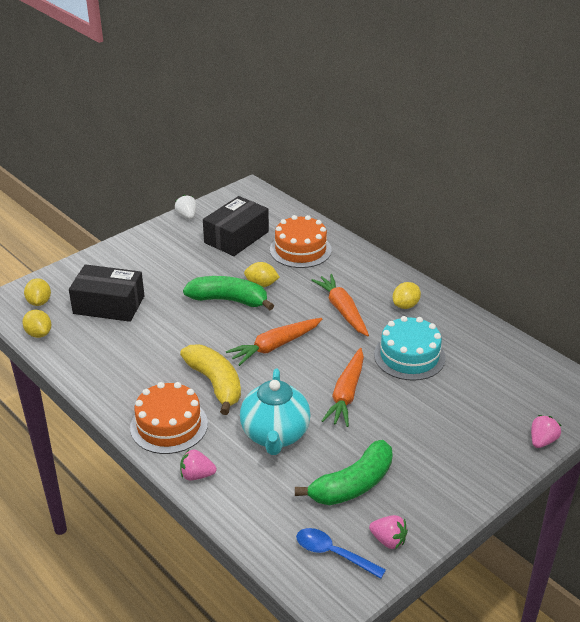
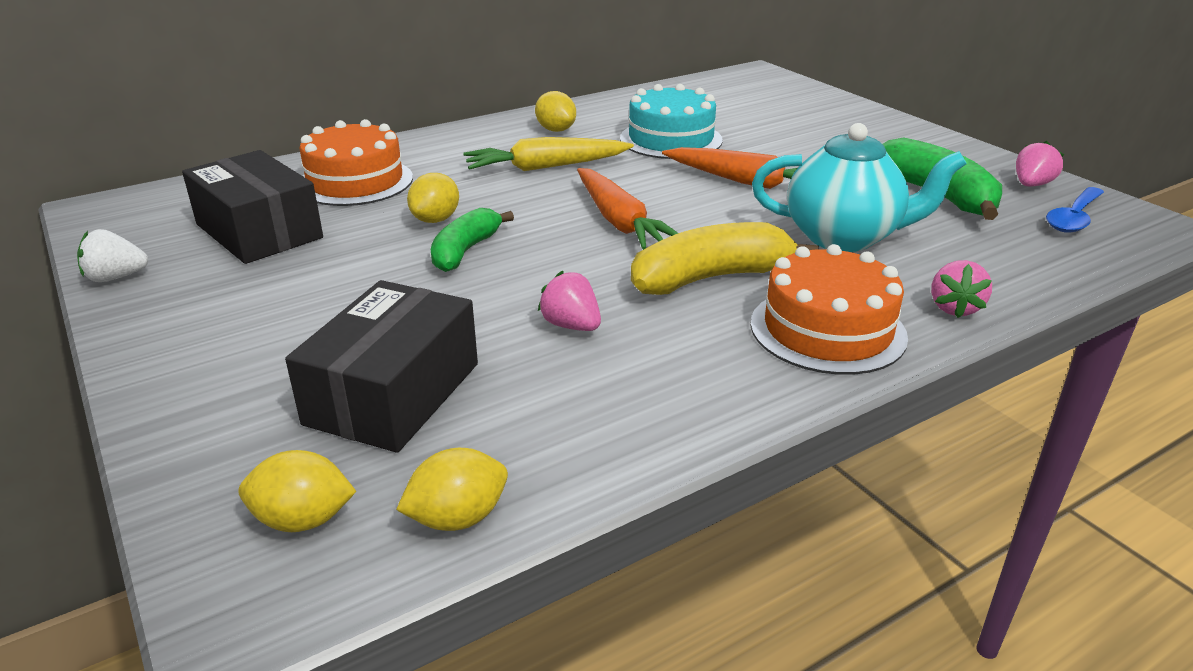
camera: 80 degrees left, 5 degrees down
green banana [183,276,274,311] -> green banana [431,208,514,272], size x0.66
orange carrot [311,274,369,336] -> yellow carrot [463,137,634,171]
pink strawberry [531,415,561,448] -> pink strawberry moved to [538,271,601,331]

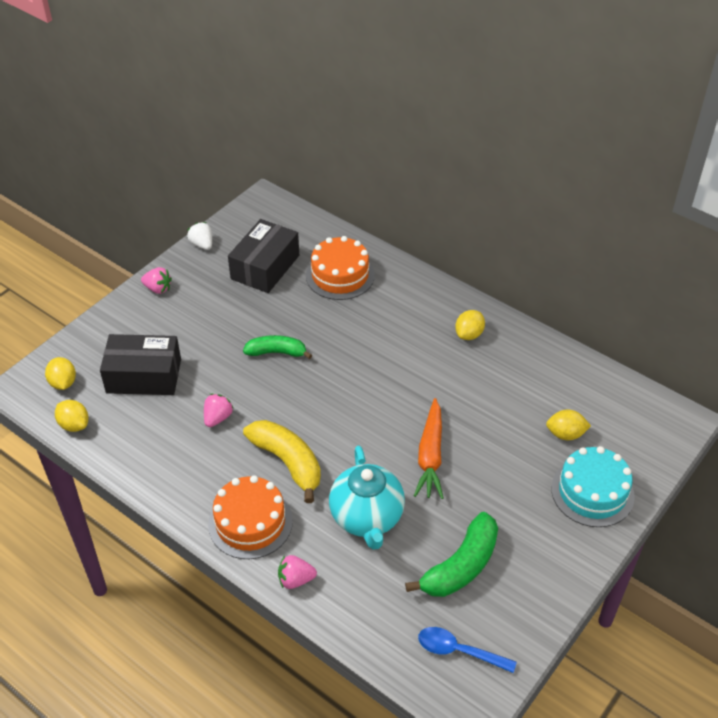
camera: 70 degrees right, 15 degrees up
yellow lemon [407,173,459,223] -> yellow lemon moved to [546,409,591,440]
yellow carrot [463,137,634,171] -> none
orange carrot [577,168,678,250] -> none
turquoise cake [620,84,723,159] -> turquoise cake moved to [551,446,635,527]
pink strawberry [1016,141,1064,187] -> pink strawberry moved to [141,267,172,294]

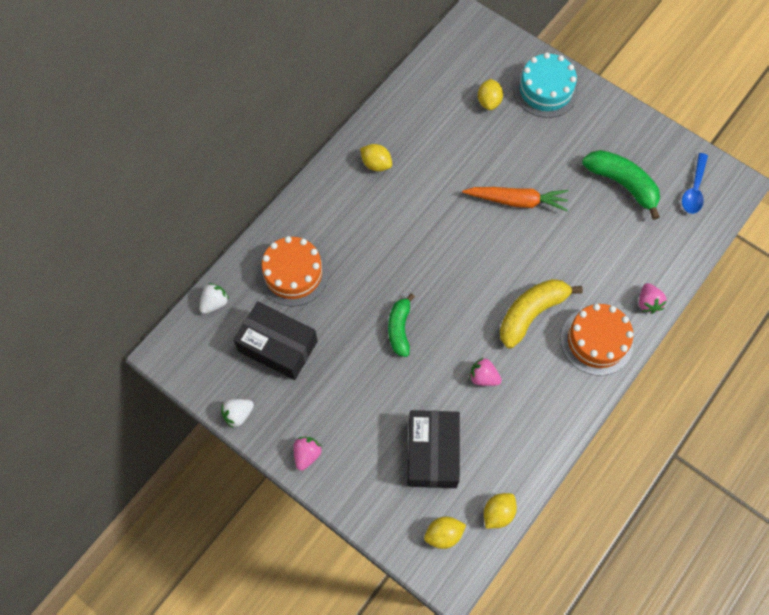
camera: 90 degrees left, 20 degrees up
turquoise teapot [329,446,405,550] -> none
none -> white strawberry [199,283,229,314]

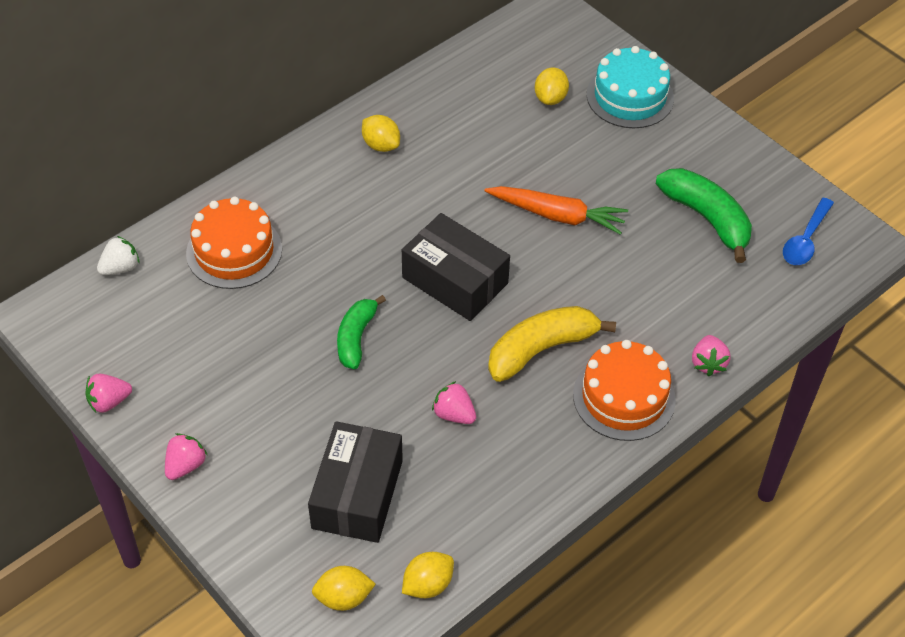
camera: 10 degrees right, 15 degrees down
white strawberry [221,399,254,428] -> pink strawberry [85,374,132,413]
black box [233,301,318,380] -> black box moved to [402,213,510,321]

